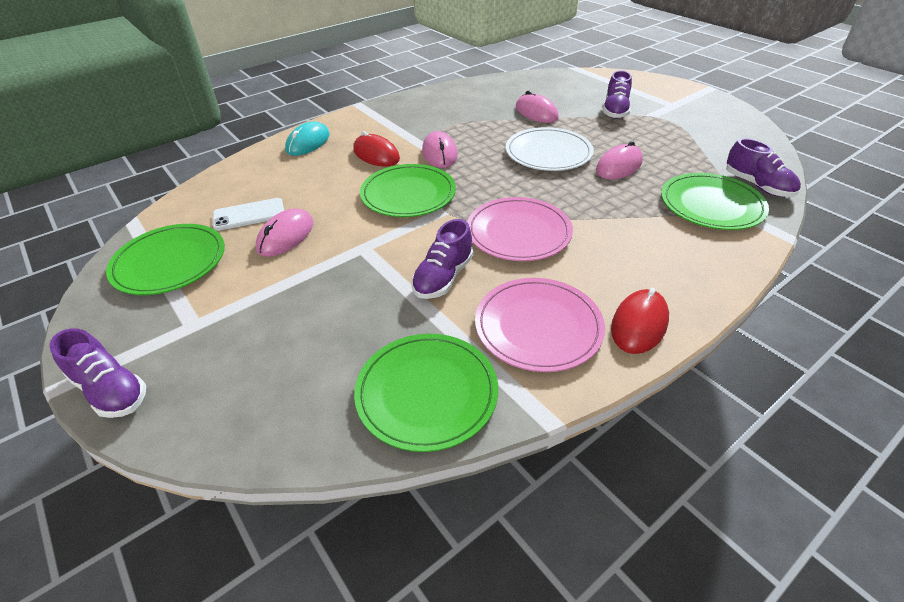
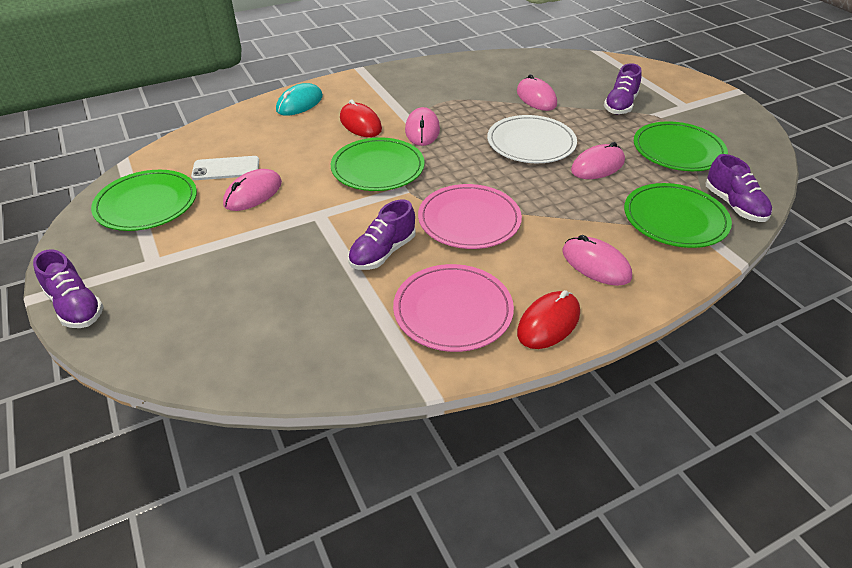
camera: 10 degrees right, 0 degrees up
green plate [354,334,498,452] -> green plate moved to [634,121,728,171]
none -> pink mouse [563,235,632,286]

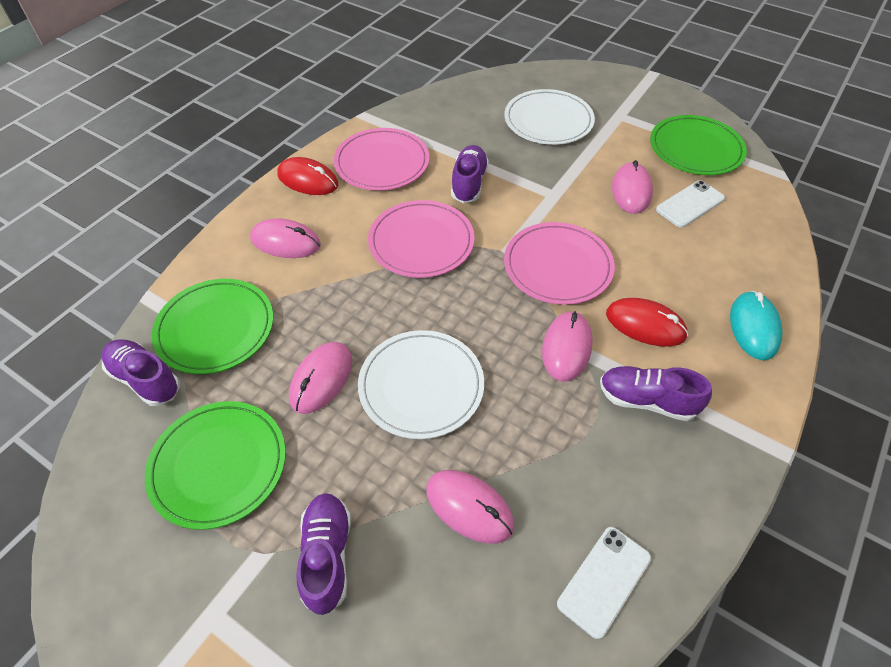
camera: 150 degrees right, 10 degrees up
purple shoe [33,249,104,328] -> purple shoe moved to [600,366,712,421]
green plate [331,137,424,191] -> pink plate [504,222,615,305]
pink mouse [405,107,440,146] -> pink mouse turned 45 degrees clockwise [542,311,593,382]
red mouse [517,290,580,349] -> red mouse turned 75 degrees counterclockwise [277,157,338,195]
none -> white plate [504,89,595,145]
none -> white phone [557,527,651,639]

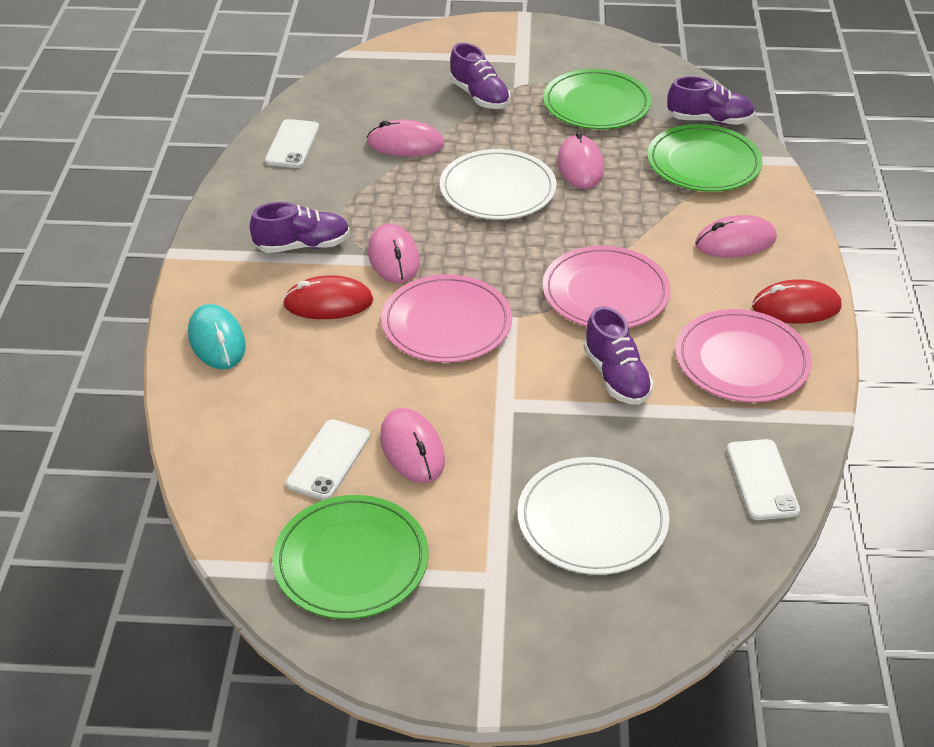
camera: 150 degrees right, 10 degrees down
none -> white phone [727,439,800,520]

